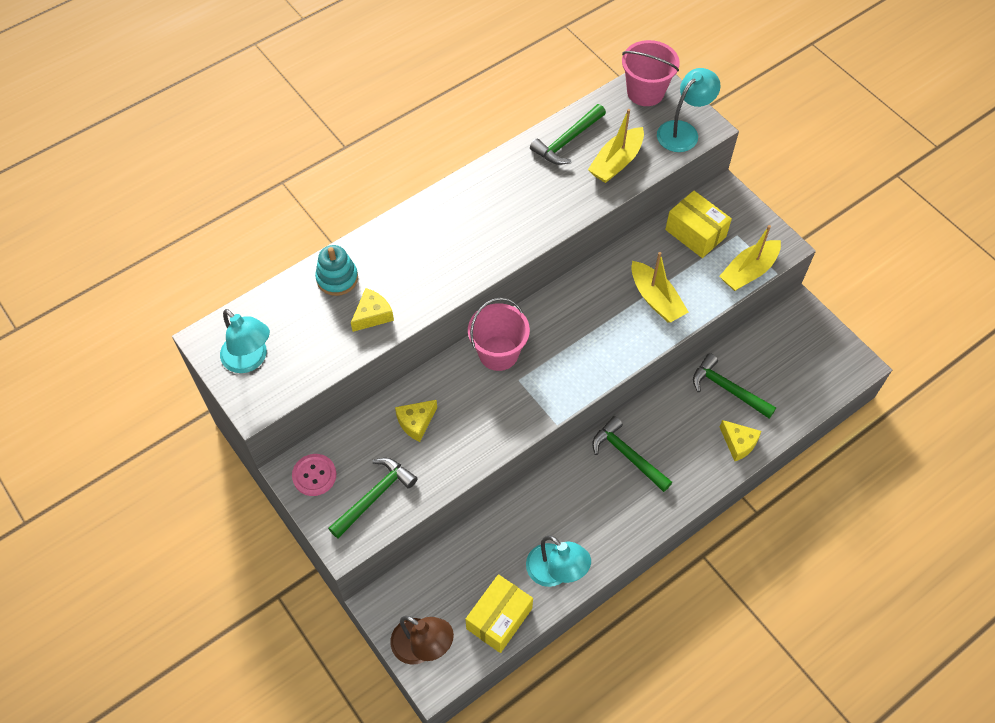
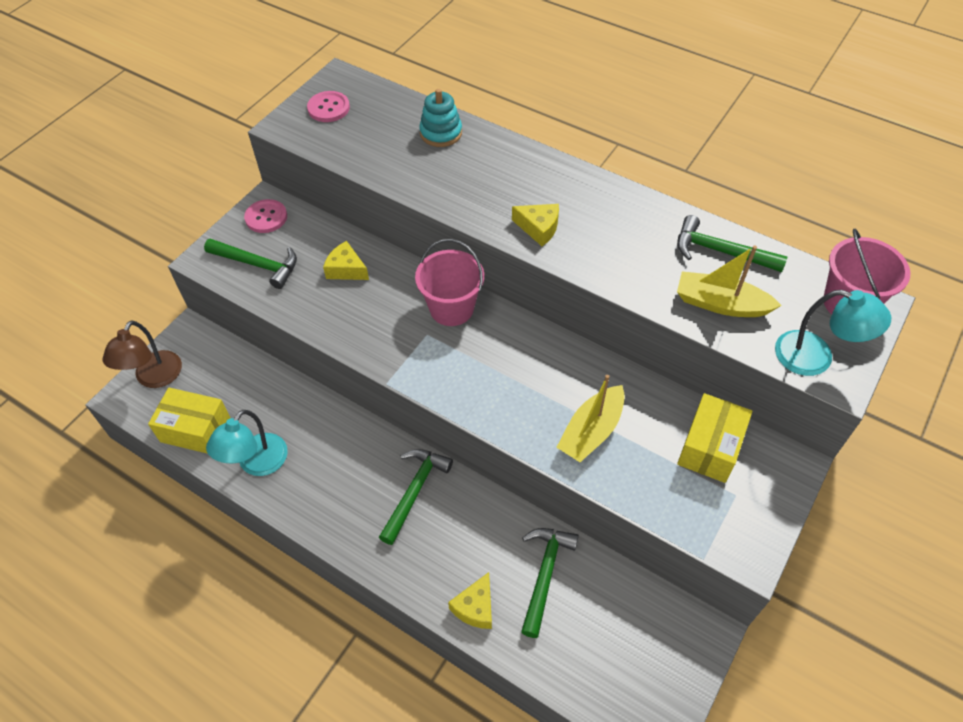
camera: 70 degrees right, 5 degrees down
turquoise lamp [220,309,270,373] -> pink button [307,91,350,122]
yellow cheese [351,288,394,332] -> yellow cheese moved to [512,204,559,246]
yellow boat [719,225,781,291] -> none

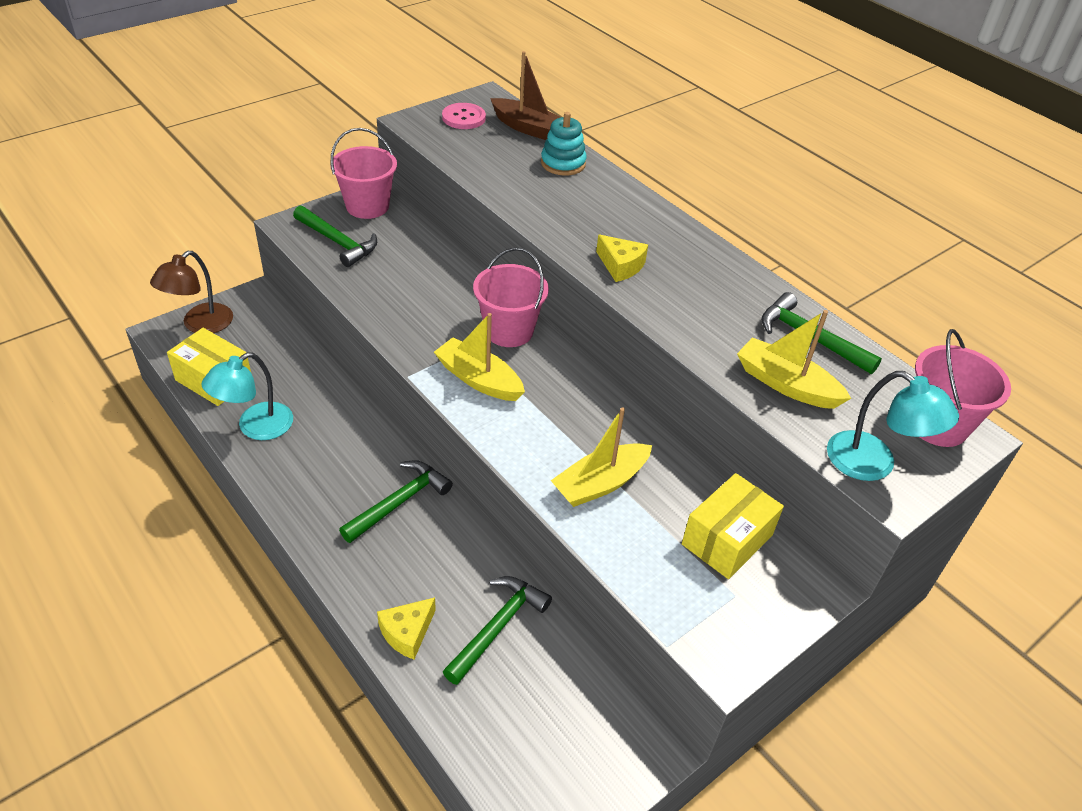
camera: 15 degrees right, 10 degrees down
pink button [244,199,287,233] -> pink bucket [330,128,397,219]
yellow cheese [323,241,369,280] -> none
none -> yellow boat [434,313,525,401]
none -> brown boat [490,51,561,140]

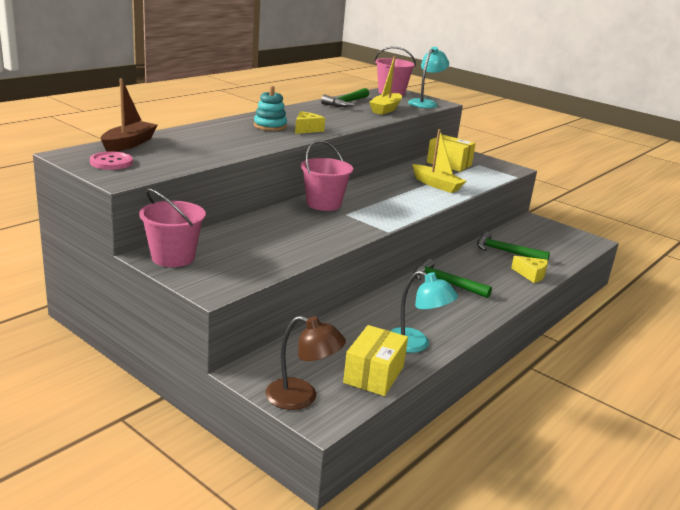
camera: 100 degrees left, 20 degrees down
green hammer [293,206,377,267] -> none
yellow boat [434,313,525,401] -> none
turquoise stacking toy [541,112,587,176] -> turquoise stacking toy moved to [254,86,287,131]

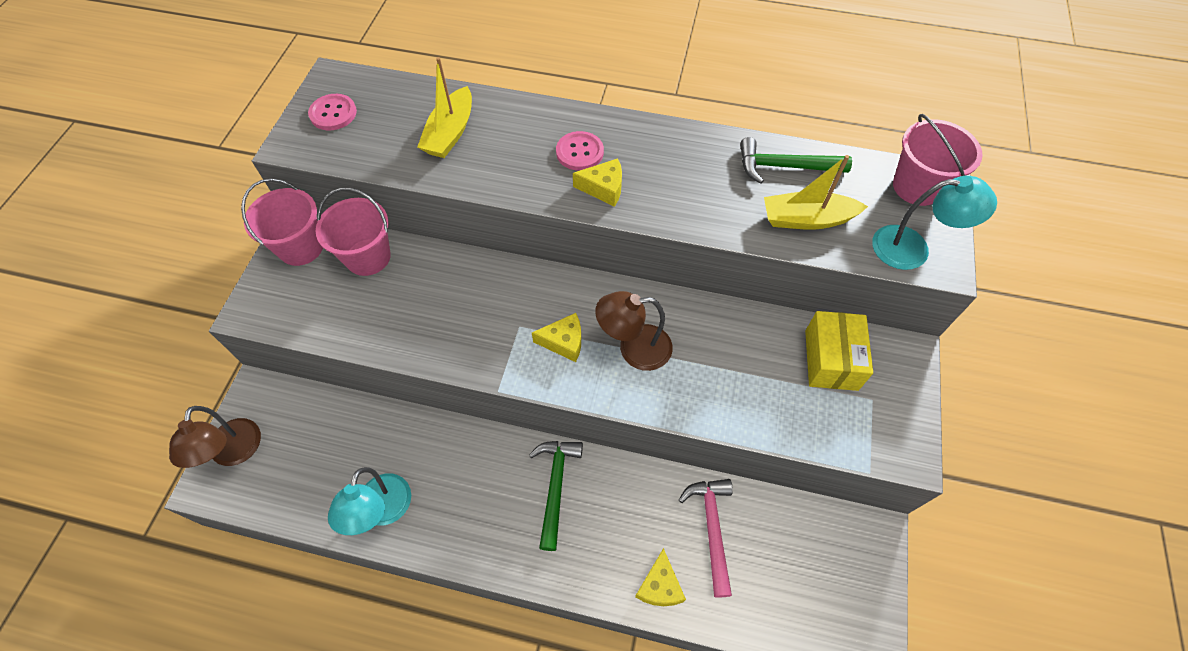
camera: 65 degrees right, 35 degrees up
brown boat [101,79,158,152] -> none
turquoise stacking toy [254,86,287,131] -> pink button [556,131,604,171]
pink bucket [301,140,353,211] -> pink bucket moved to [316,188,391,276]
yellow box [343,325,408,396] -> none
yellow boat [412,129,466,193] -> yellow boat moved to [417,57,472,158]
green hammer [477,231,550,260] -> pink hammer [679,479,733,598]
none -> yellow cheese [532,313,581,362]
none -> brown lamp [595,291,673,371]

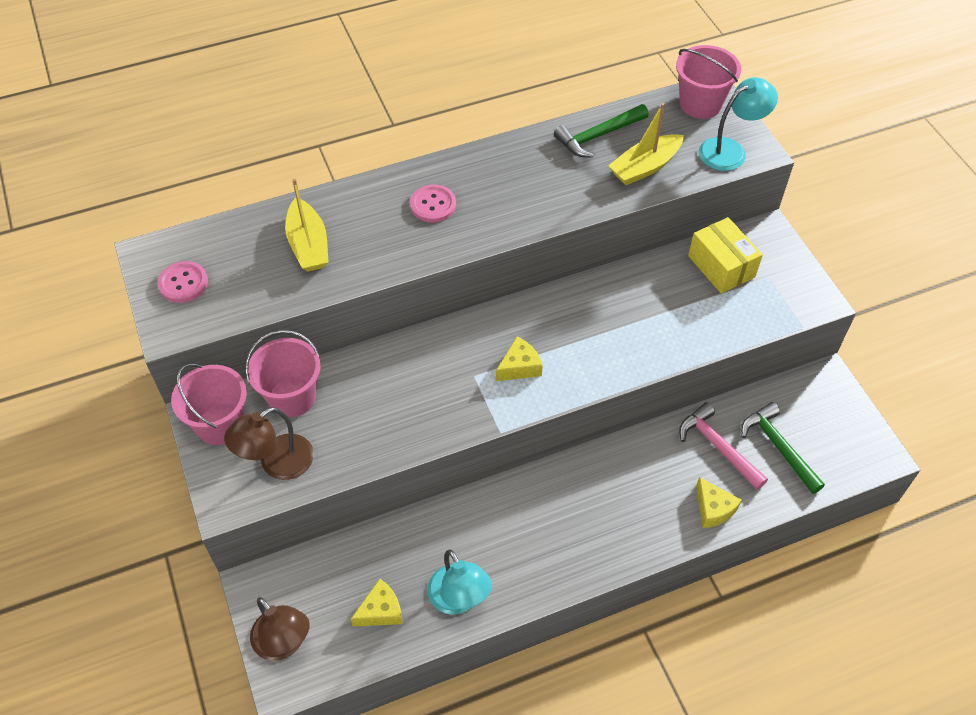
camera: 35 degrees left, 5 degrees down
green hammer [529,441,583,551] -> green hammer moved to [741,402,825,494]
yellow cheese [573,158,622,207] -> yellow cheese moved to [351,579,403,627]
brown lamp [595,291,673,371] -> brown lamp moved to [224,407,314,480]

